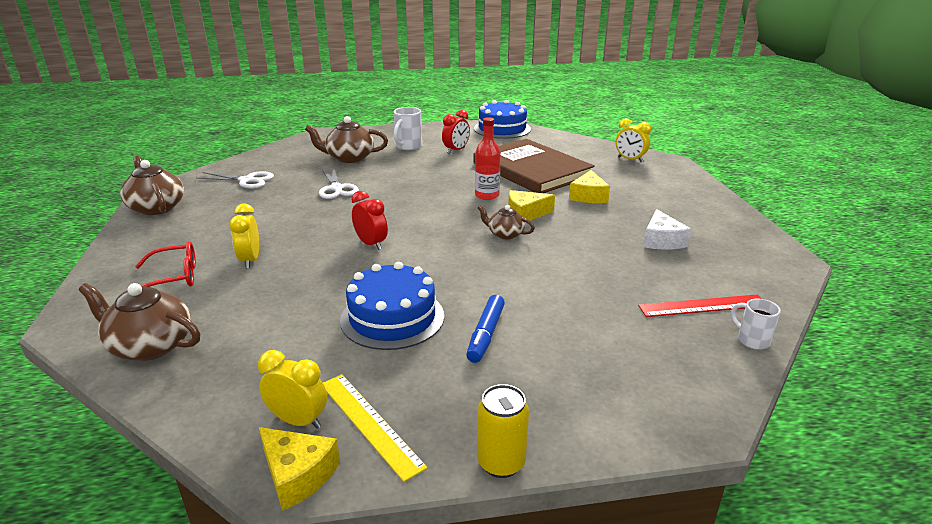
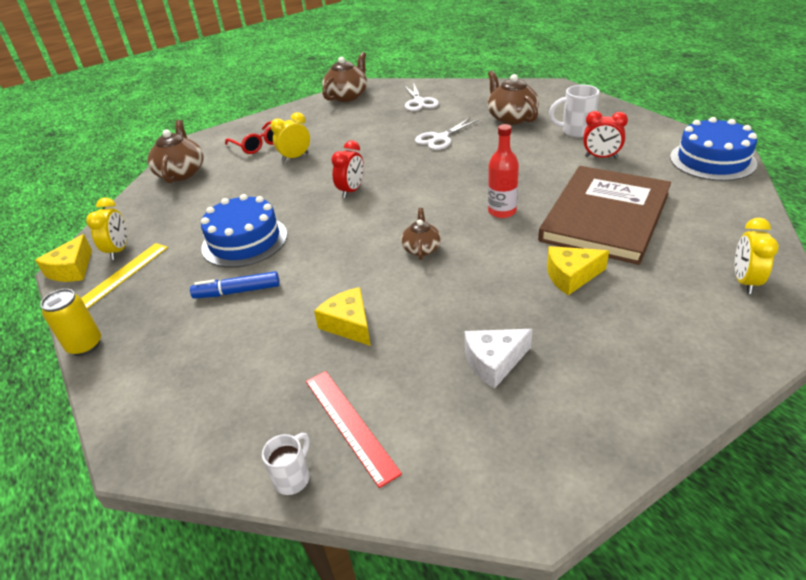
camera: 70 degrees right, 10 degrees up
yellow cheese [508,190,555,221] -> yellow cheese moved to [314,287,371,346]

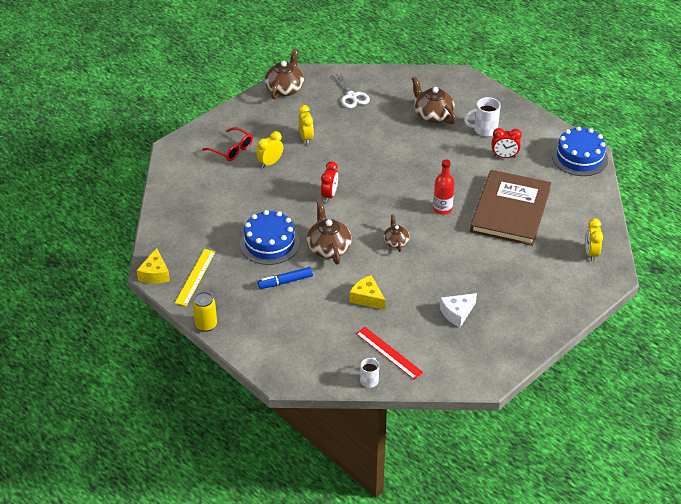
camera: 15 degrees left, 5 degrees up
yellow clock [86,197,127,260] -> yellow clock moved to [298,105,314,145]
brown teapot [147,120,204,183] -> brown teapot moved to [307,201,352,265]
white scissors [415,117,480,150] -> none
yellow cheese [547,246,609,295] -> none

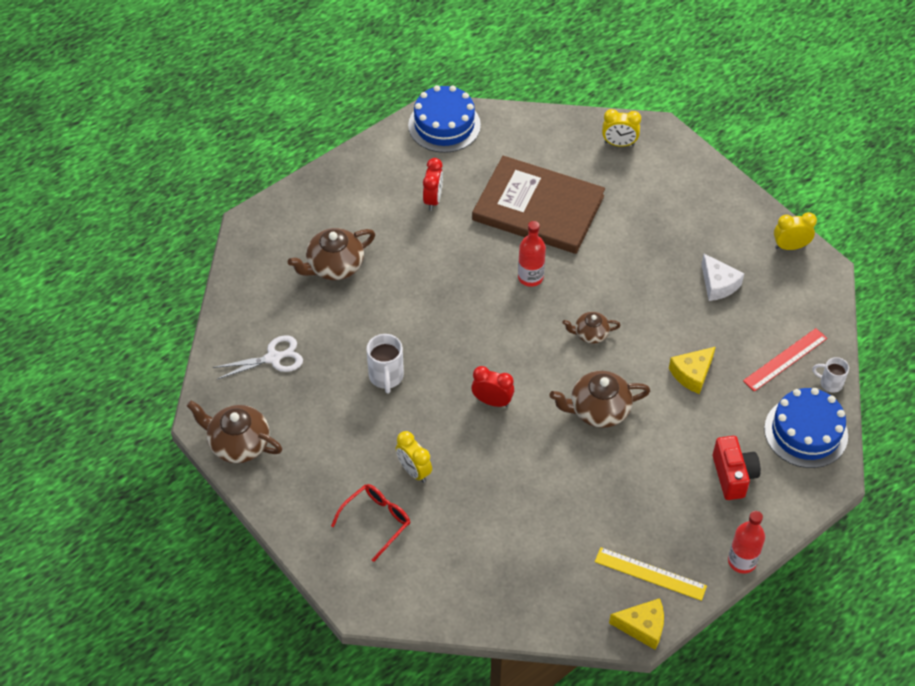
camera: 85 degrees left, 10 degrees up
yellow can [193,292,217,332] -> red bottle [728,511,765,574]
blue cake [240,210,300,265] -> blue cake moved to [764,388,848,468]
blue marker [257,267,313,289] -> none
yellow clock [298,105,314,145] -> yellow clock moved to [774,212,817,250]
white mug [464,97,501,136] -> white mug moved to [367,334,404,394]
none -> red camera [713,436,761,500]

